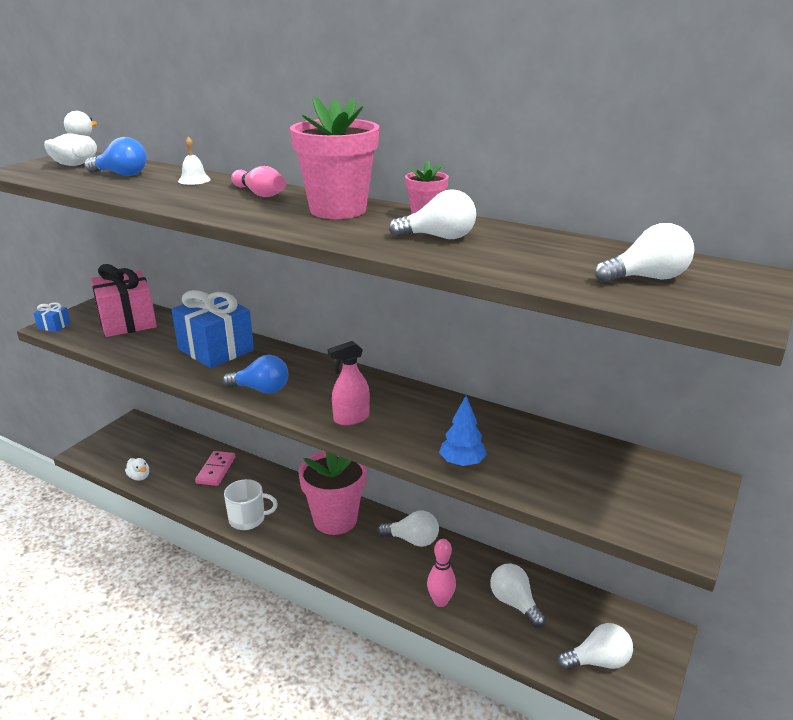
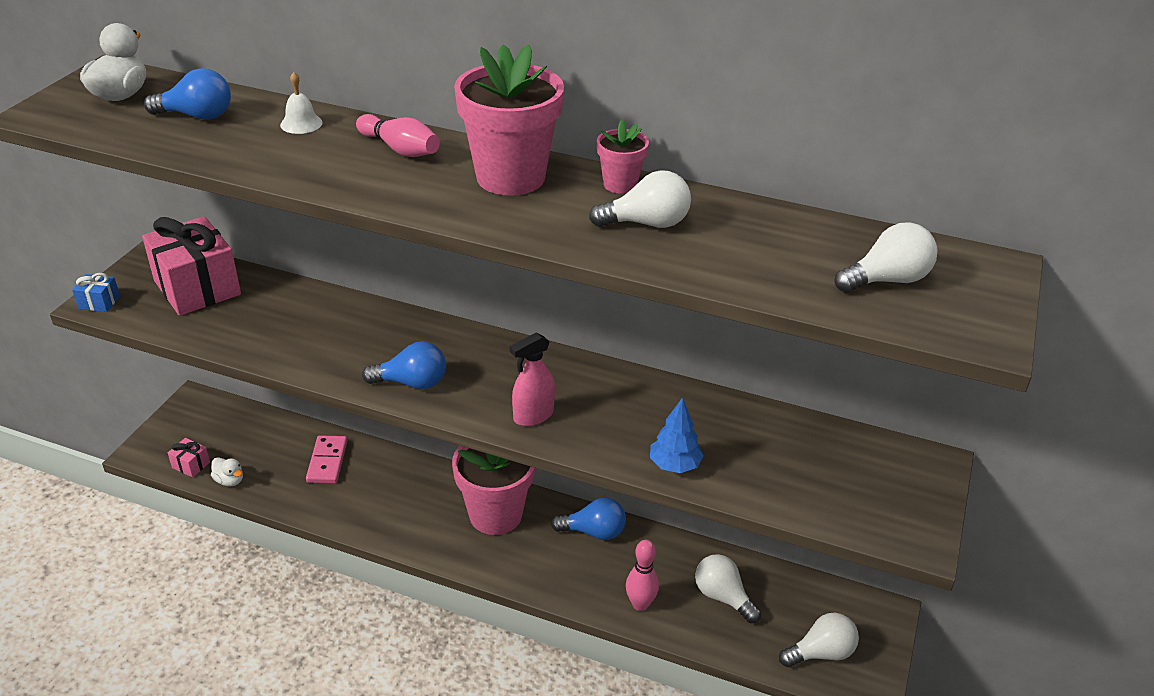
camera: 10 degrees left, 10 degrees up
blue gift [171,290,254,368] -> none
white mug [224,479,278,530] -> none
white light bulb [378,511,439,547] -> blue light bulb [551,498,626,540]
none -> pink gift [168,438,210,478]

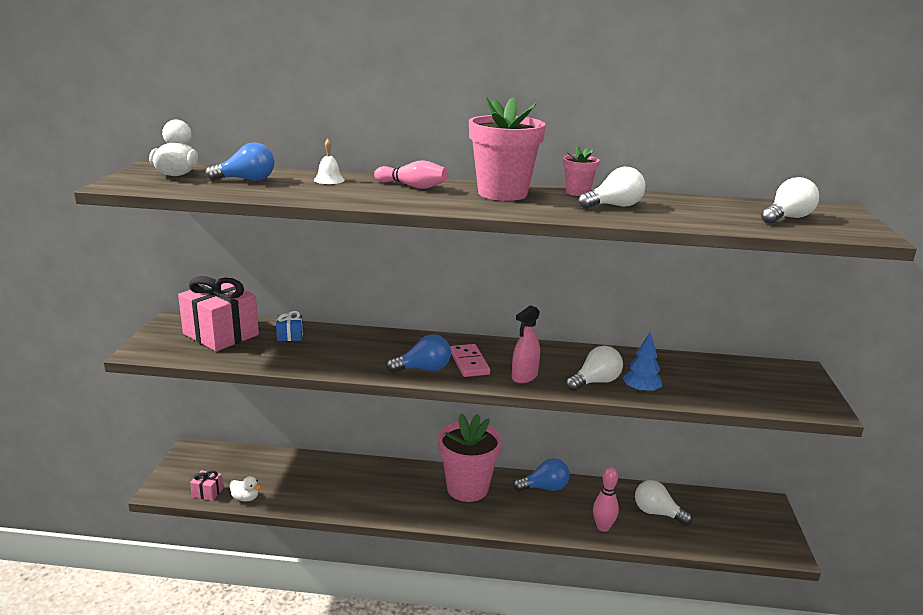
camera: 15 degrees left, 15 degrees down
blue gift [72,273,120,312] -> blue gift moved to [276,311,303,341]
pink domino [306,435,348,483] -> pink domino moved to [450,344,490,377]
white light bulb [779,613,859,667] -> white light bulb moved to [566,346,623,391]

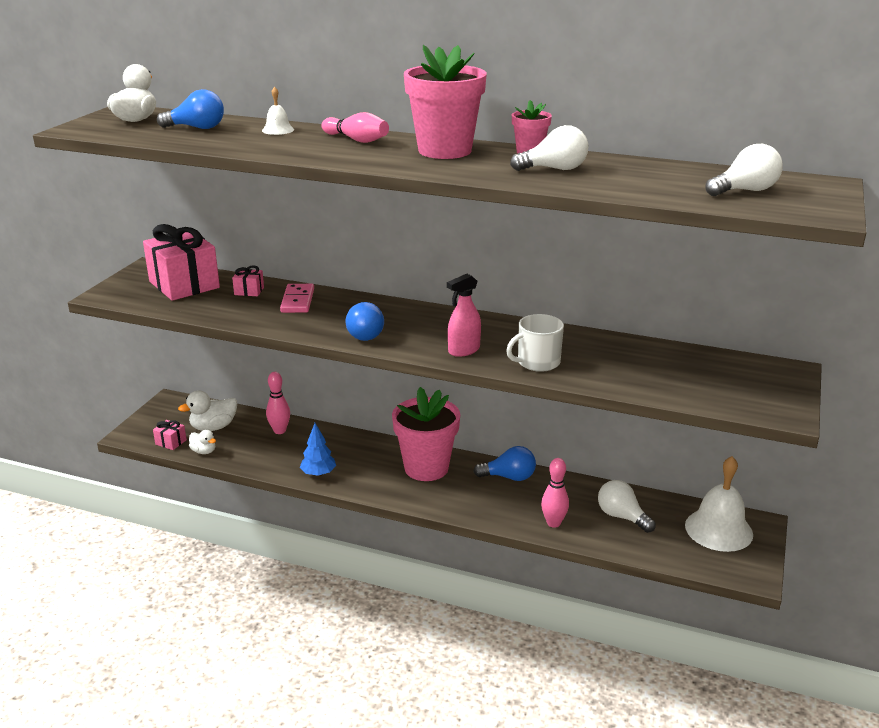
camera: 15 degrees right, 5 degrees up
blue gift [276,311,303,341] -> pink gift [232,265,264,296]
blue light bulb [386,335,451,373] -> blue light bulb turned 75 degrees clockwise [346,302,384,341]
pink domino [450,344,490,377] -> pink domino moved to [280,284,314,313]
white light bulb [566,346,623,391] -> white mug [506,314,564,372]
blue tree [622,332,662,394] -> blue tree moved to [300,423,336,476]
none -> white duck [178,390,237,431]
none -> pink bowling pin [266,372,290,434]
none -> white bell [685,456,753,552]

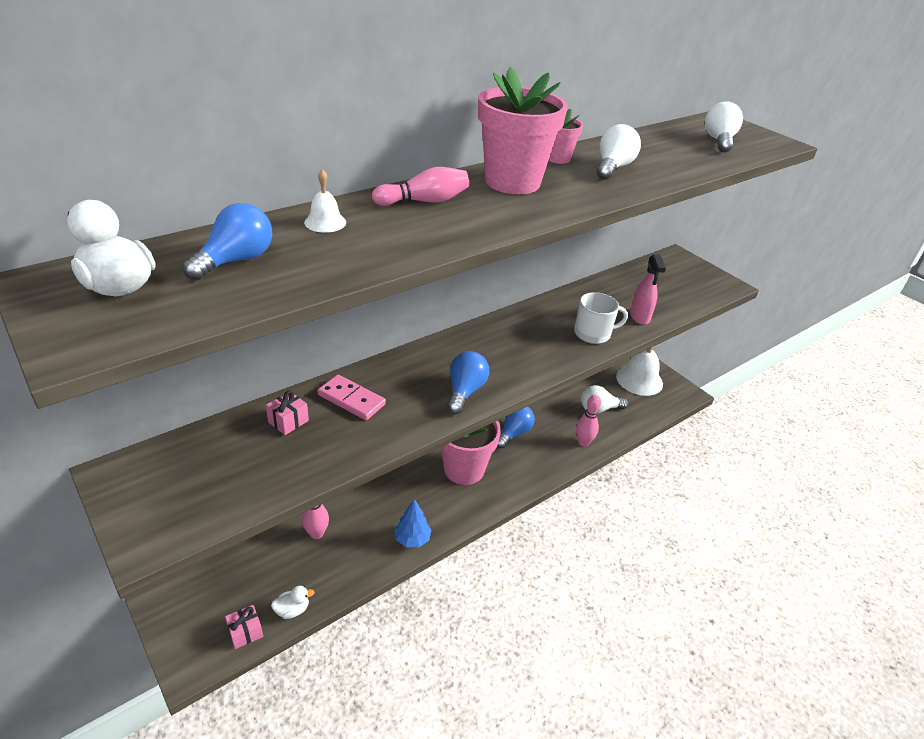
camera: 60 degrees left, 10 degrees up
pink gift [143,224,220,301] -> none
white duck [178,390,237,431] -> none
blue light bulb [346,302,384,341] -> blue light bulb turned 90 degrees counterclockwise [447,351,489,414]
pink spray bottle [447,274,481,357] -> pink spray bottle moved to [630,254,666,325]
white mug [506,314,564,372] -> white mug turned 105 degrees counterclockwise [574,292,628,344]

